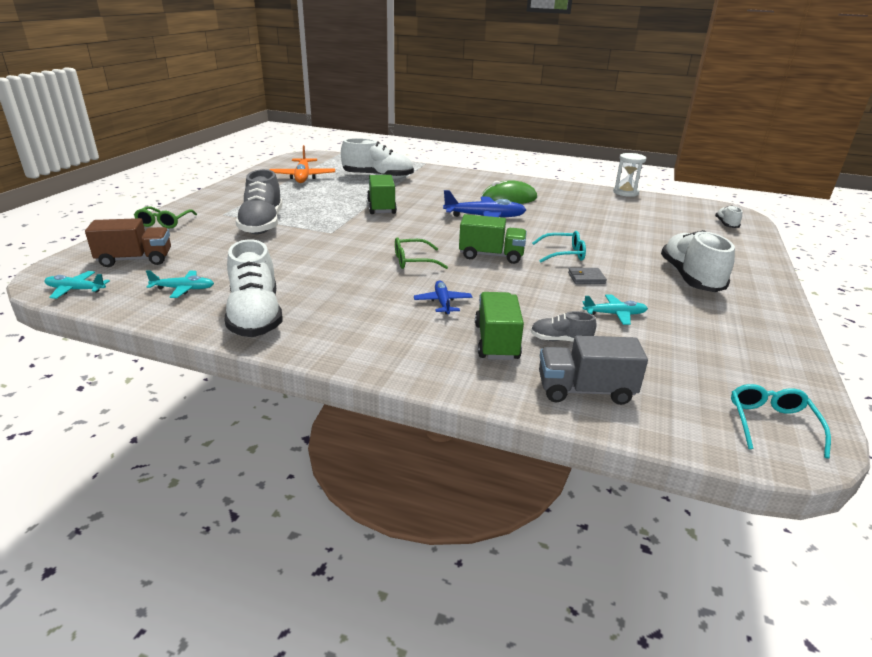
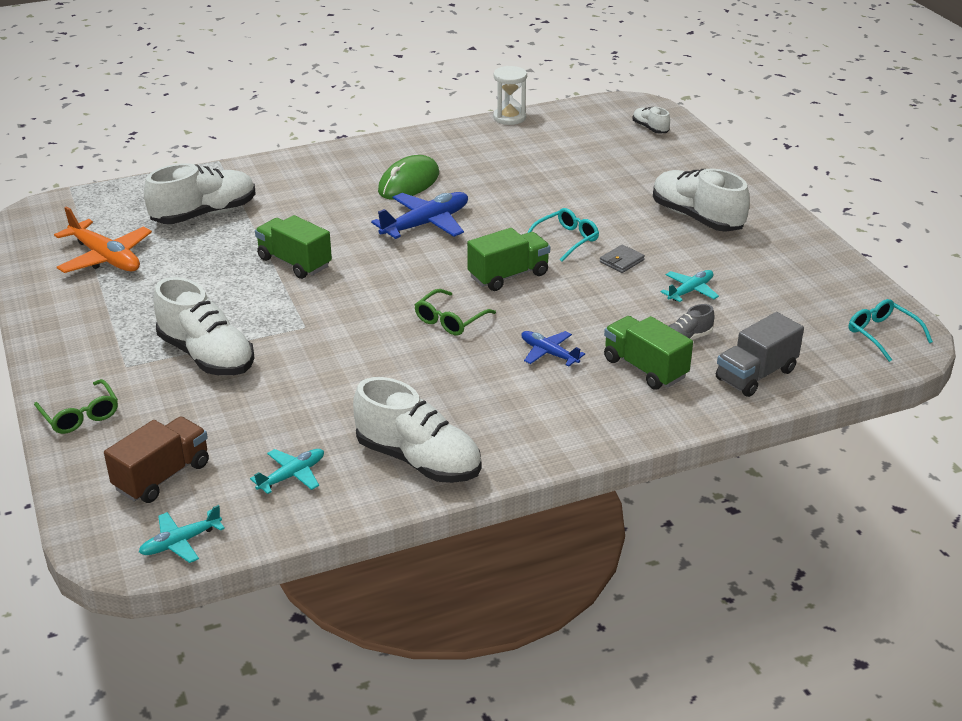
camera: 40 degrees left, 5 degrees up
grey shoe [235,169,283,234] -> white shoe [154,277,255,376]

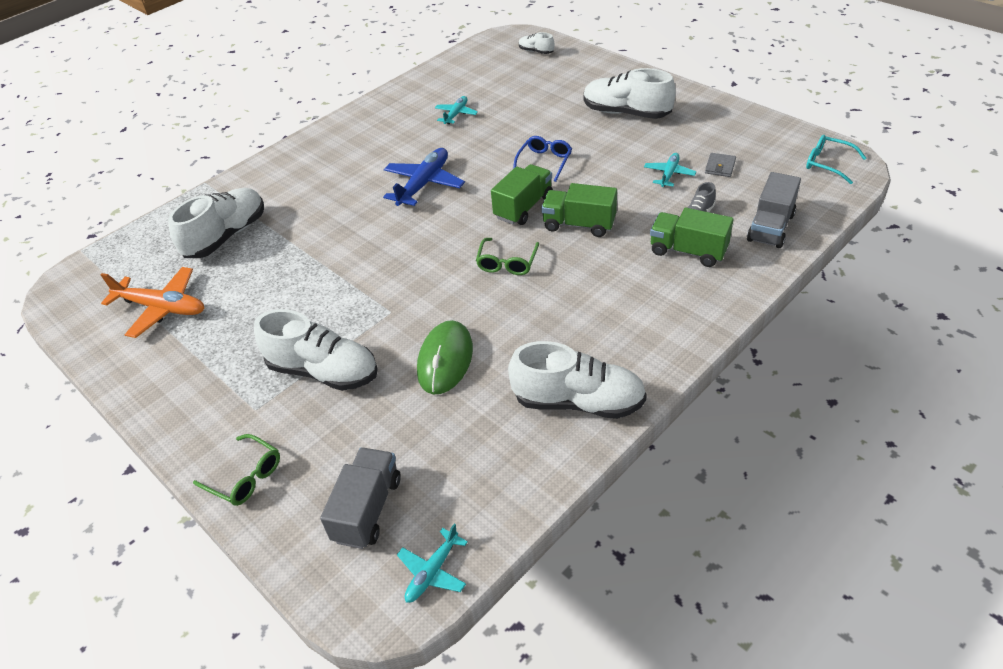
camera: 20 degrees left, 10 degrees up
brown truck [104,417,209,503] -> grey truck [320,448,401,549]
turquoise plane [250,449,324,494] -> turquoise plane moved to [435,96,478,124]
green truck [255,215,332,279] -> green truck moved to [541,183,617,237]
green mouse [378,155,439,200] -> green mouse moved to [417,320,473,395]
white hourglass [493,66,527,125] -> none
blue plane [521,331,585,366] -> none
turquoise glasses [527,208,599,262] -> blue glasses [513,136,572,182]
grey wallet [600,245,645,273] -> grey wallet moved to [705,153,736,177]

